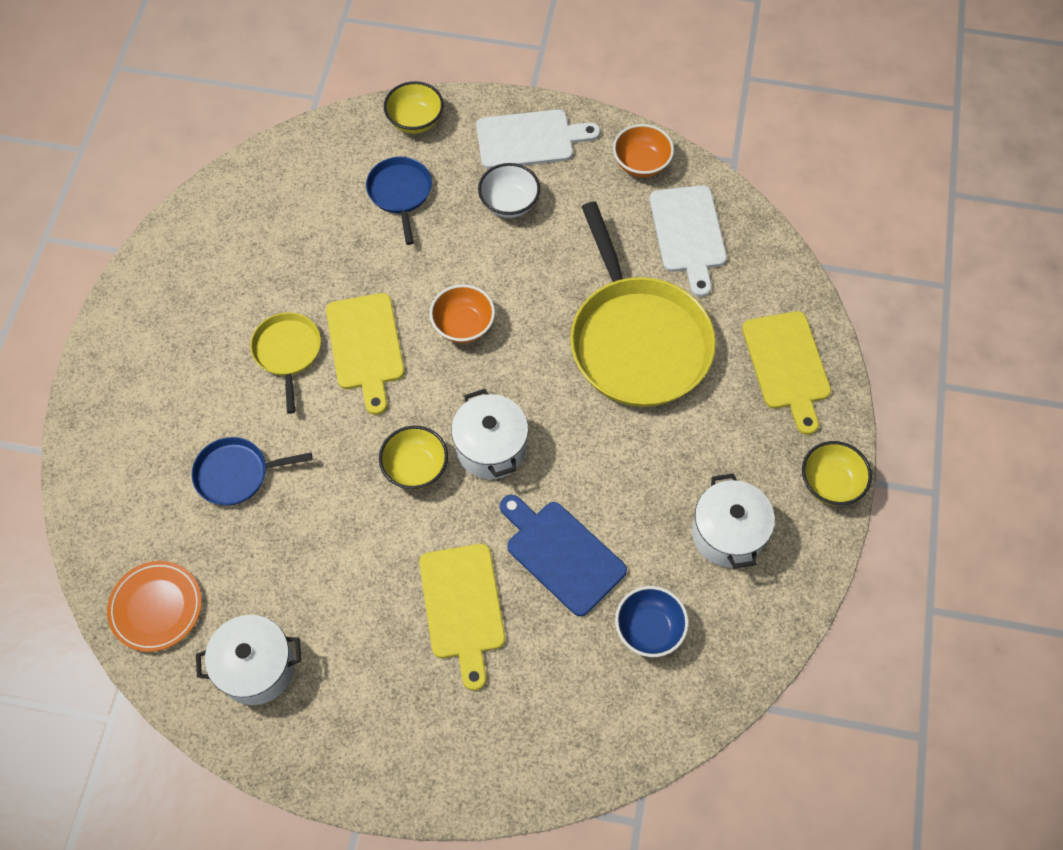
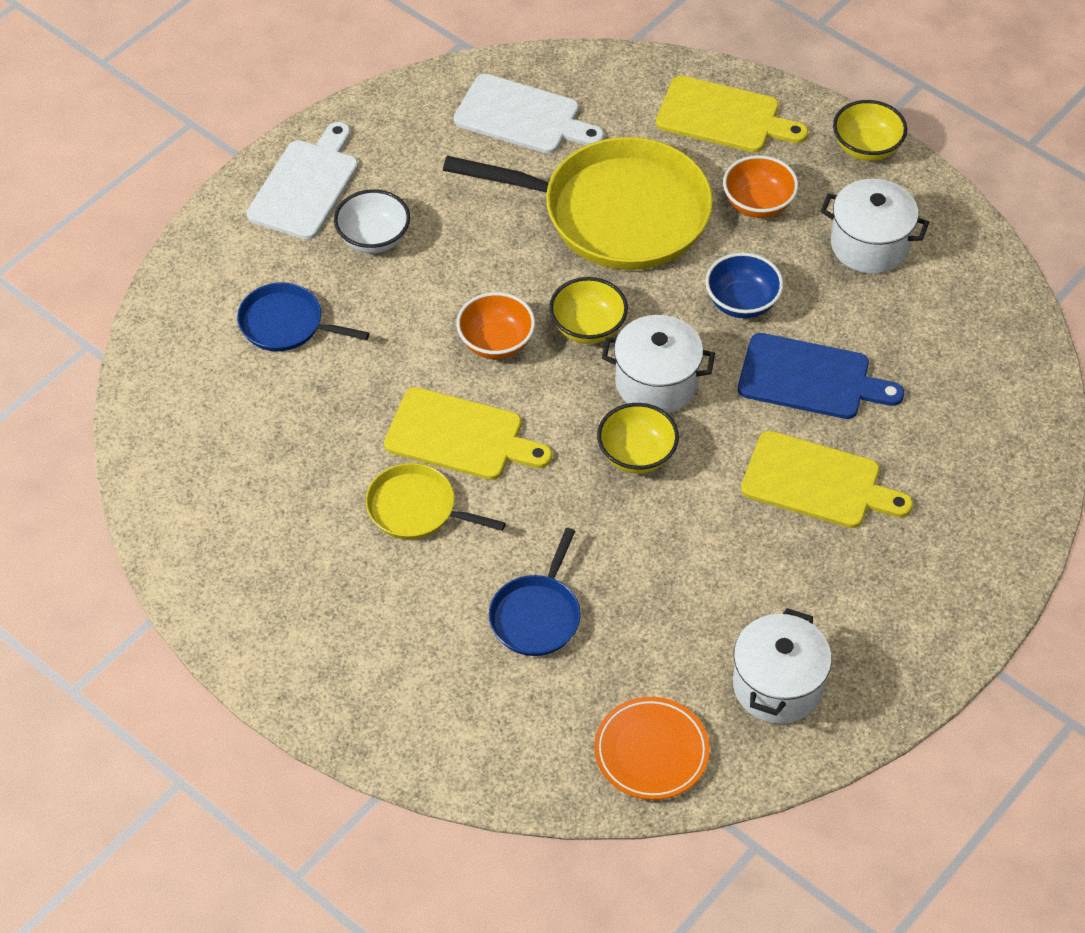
camera: 60 degrees left, 10 degrees down
yellow bowl [384,81,444,134] -> yellow bowl moved to [549,277,628,344]
blue cutting board [500,495,627,617] -> blue cutting board turned 150 degrees counterclockwise [738,333,904,419]
orange bowl [613,124,674,178] -> orange bowl moved to [723,155,798,218]
blue bowl [615,586,689,657] -> blue bowl moved to [705,252,783,318]

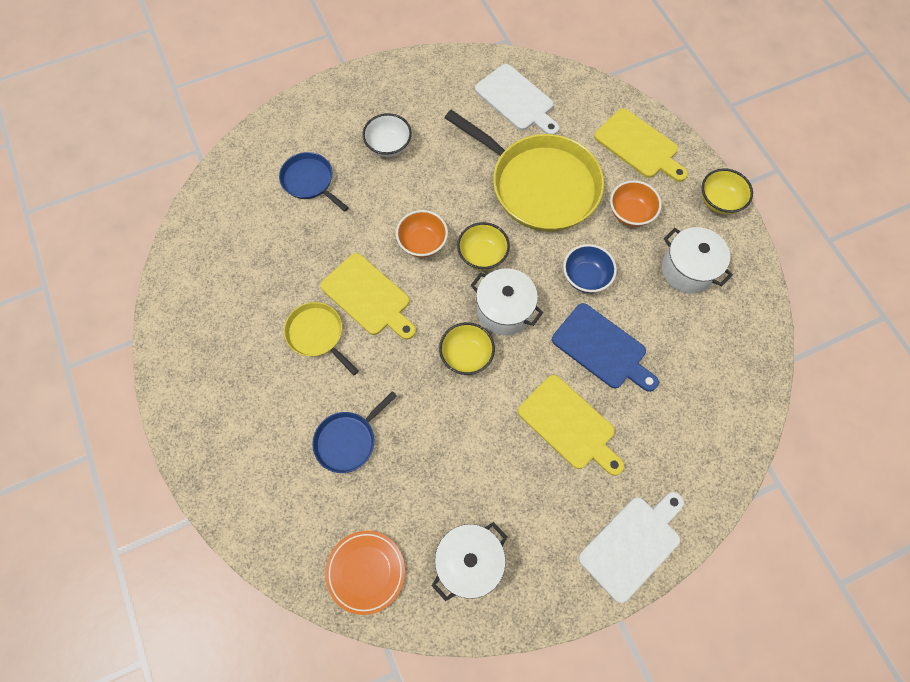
camera: 25 degrees right, 15 degrees up
white cutting board [246,122,358,240] -> white cutting board moved to [578,492,684,603]

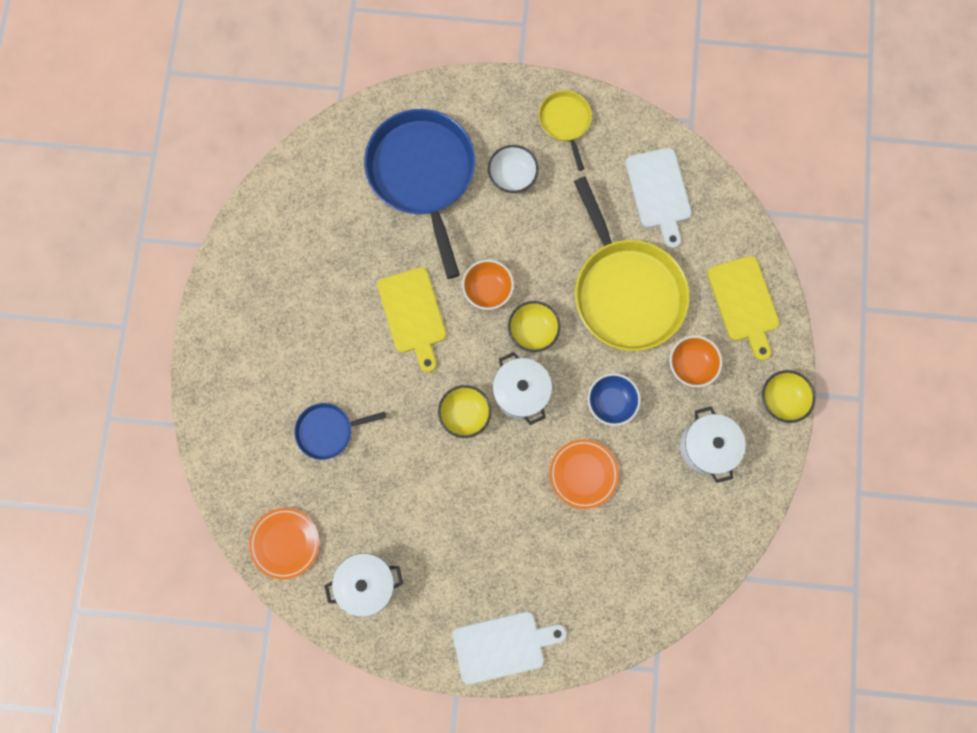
camera: 30 degrees right, 10 degrees up
blue pan [279,152,349,212] -> blue pan [364,109,475,279], size x2.04
yellow pan [284,302,359,375] -> yellow pan moved to [539,90,592,171]
yellow cutting board [518,375,624,476] -> none
blue cutting board [552,303,659,392] -> orange plate [550,439,619,509]

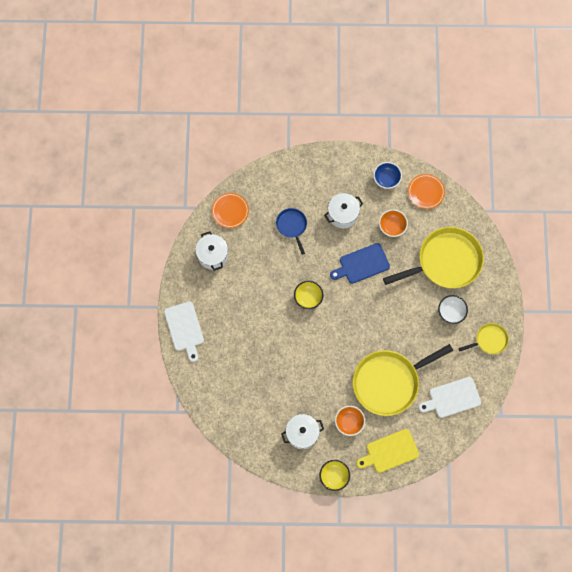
camera: 85 degrees right, 5 degrees down
blue pan [364,109,475,279] -> yellow pan [383,227,484,289]
yellow cutting board [378,267,446,372] -> blue cutting board [330,243,390,284]
orange bowl [462,260,514,310] -> orange bowl moved to [379,209,408,237]
white pot [492,352,552,425] -> white pot moved to [324,193,363,228]
yellow bowl [508,301,560,352] -> none
orange plate [550,439,619,509] -> orange plate moved to [408,174,445,209]
blue bowl [587,373,641,426] -> blue bowl moved to [373,162,402,189]

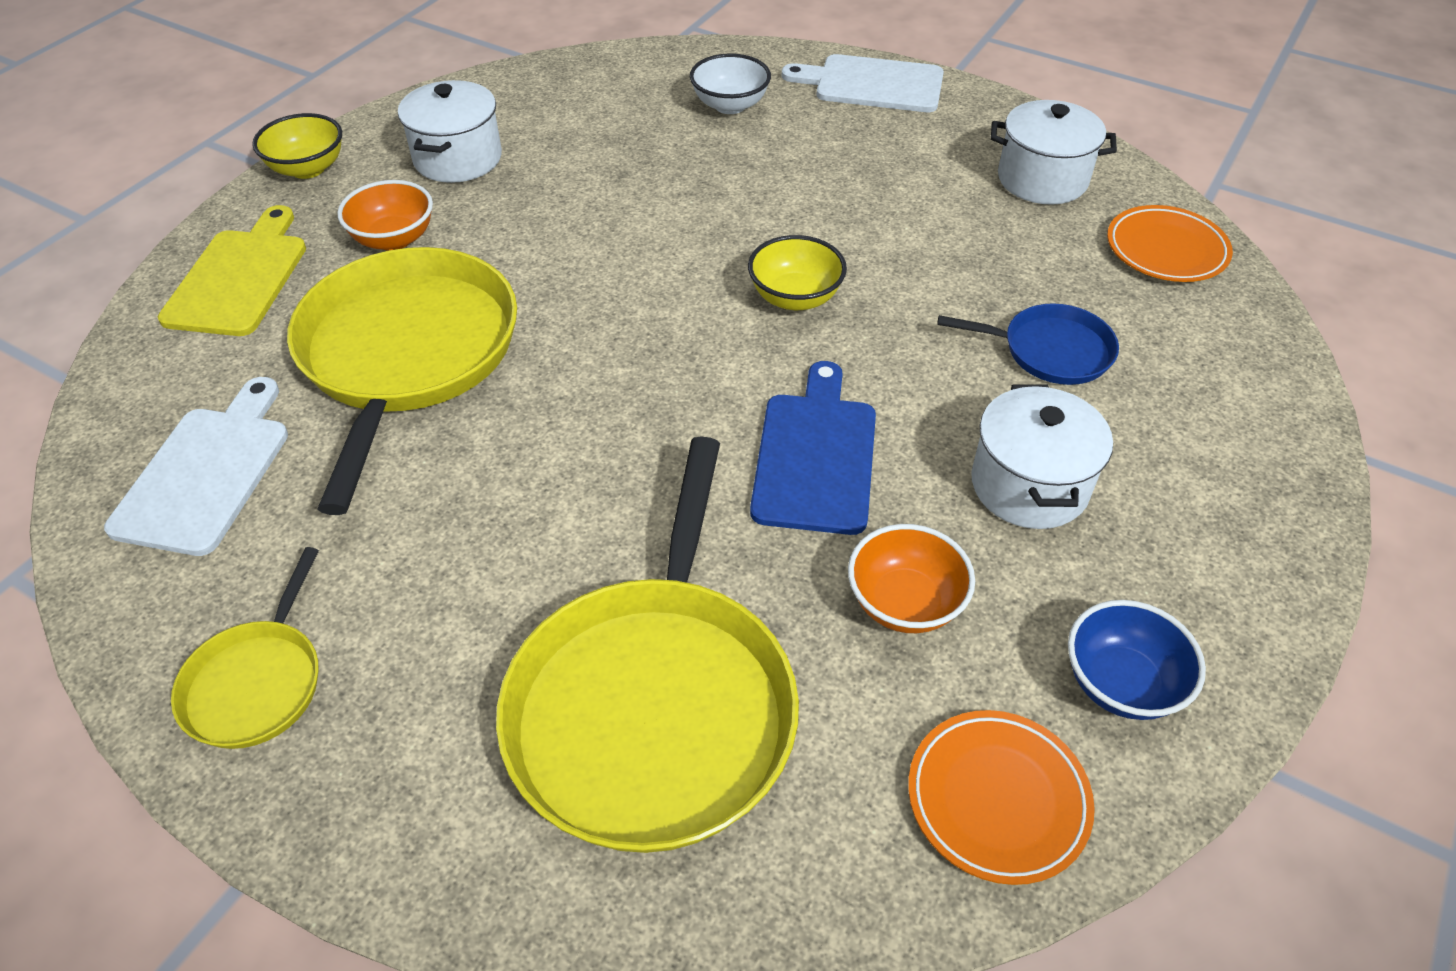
camera: 120 degrees right, 25 degrees down
white bowl [438,295,468,324] -> white bowl moved to [690,54,771,114]

